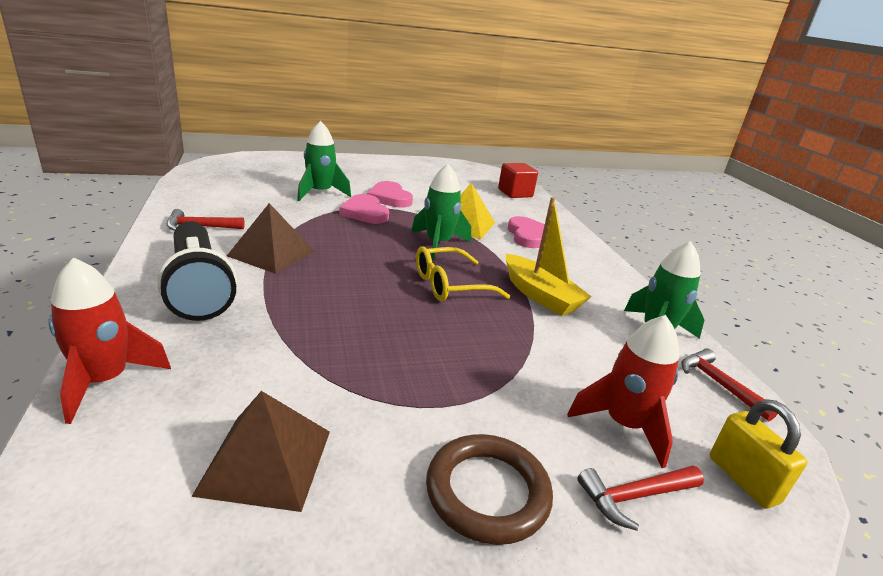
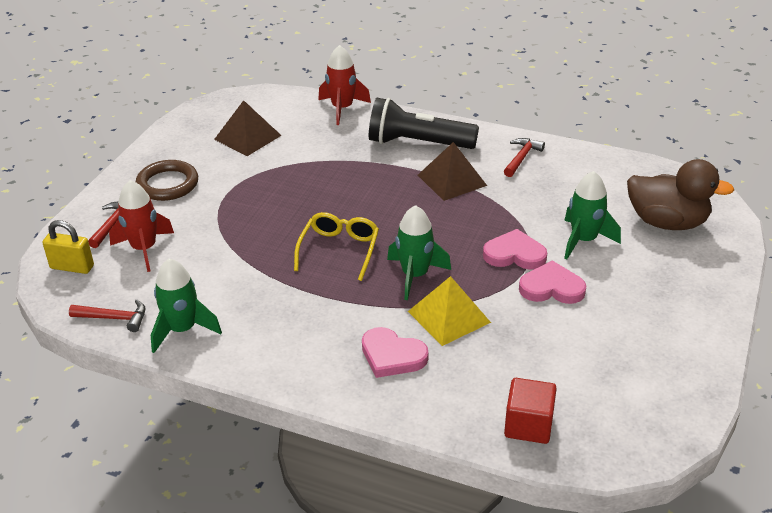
camera: 130 degrees right, 10 degrees up
yellow boat [506,197,592,316] -> none
none -> brown duck [627,159,734,230]

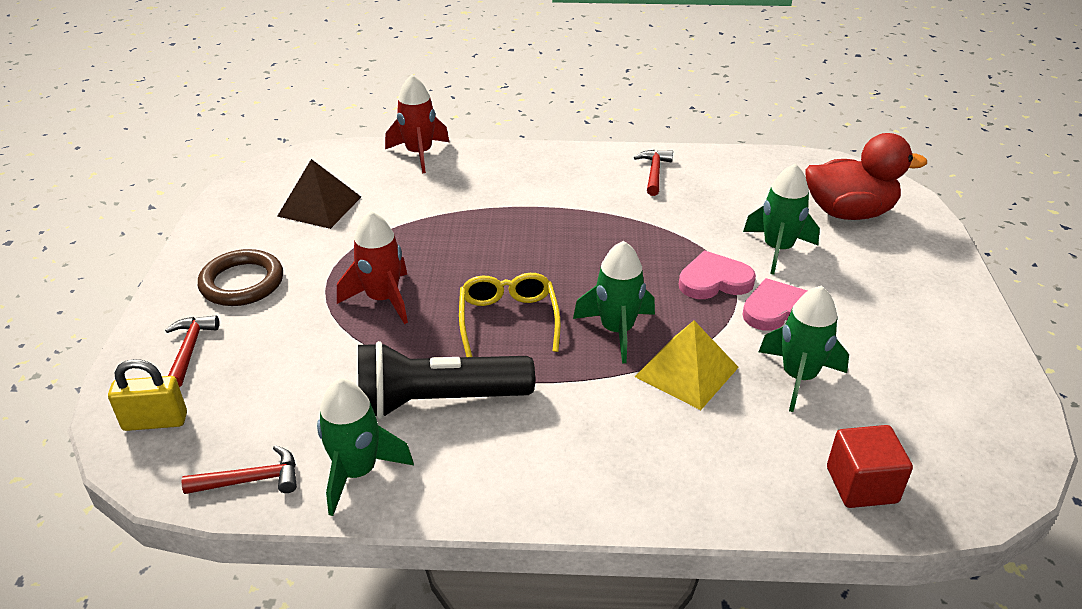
camera: 20 degrees left, 0 degrees up
red rocket [109,180,174,272] -> red rocket moved to [337,211,408,324]
pink heart [362,327,429,378] -> none
black flashlight [369,97,479,149] -> black flashlight moved to [358,341,535,419]
brown pyramid [418,142,487,201] -> none
brown duck [627,159,734,230] -> red duck [805,133,927,220]
none -> green rocket [759,286,849,412]

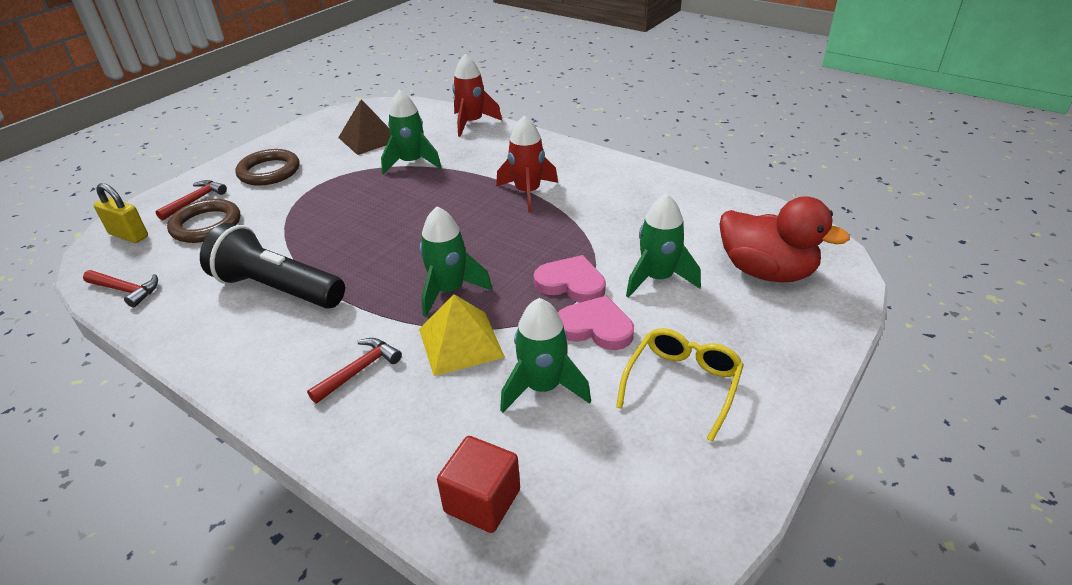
camera: 35 degrees right, 0 degrees up
green rocket [317,378,414,516] -> green rocket moved to [381,90,442,175]
red rocket [337,211,408,324] -> red rocket moved to [496,116,558,212]
yellow glasses [459,273,561,357] -> yellow glasses moved to [616,328,744,442]
red hammer [634,150,673,196] -> red hammer moved to [307,338,402,403]
none -> brown ring [167,199,240,243]

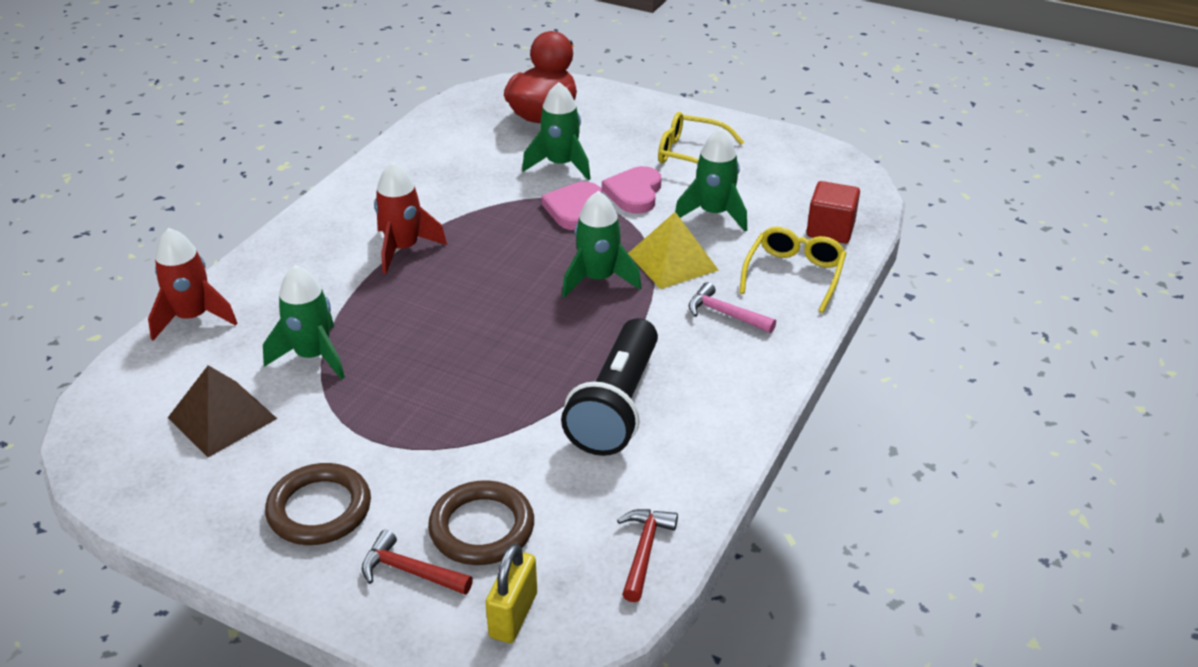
camera: 100 degrees left, 0 degrees up
red hammer [307,338,402,403] -> pink hammer [689,282,776,333]
none -> yellow glasses [739,227,846,313]

